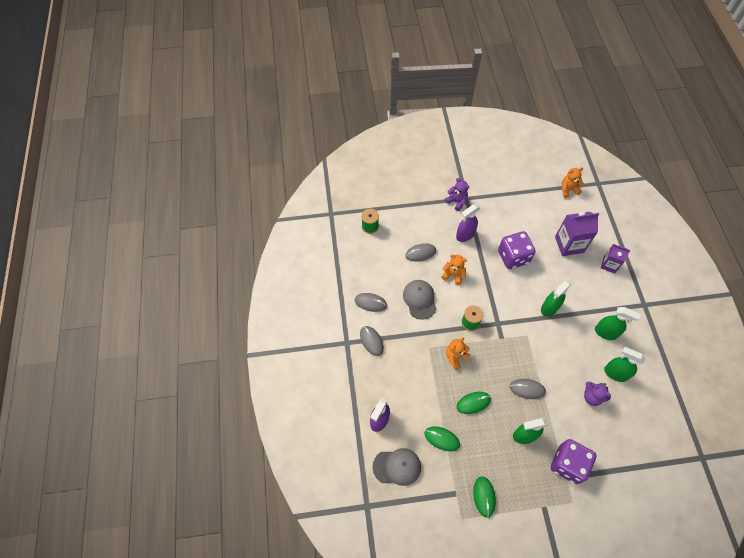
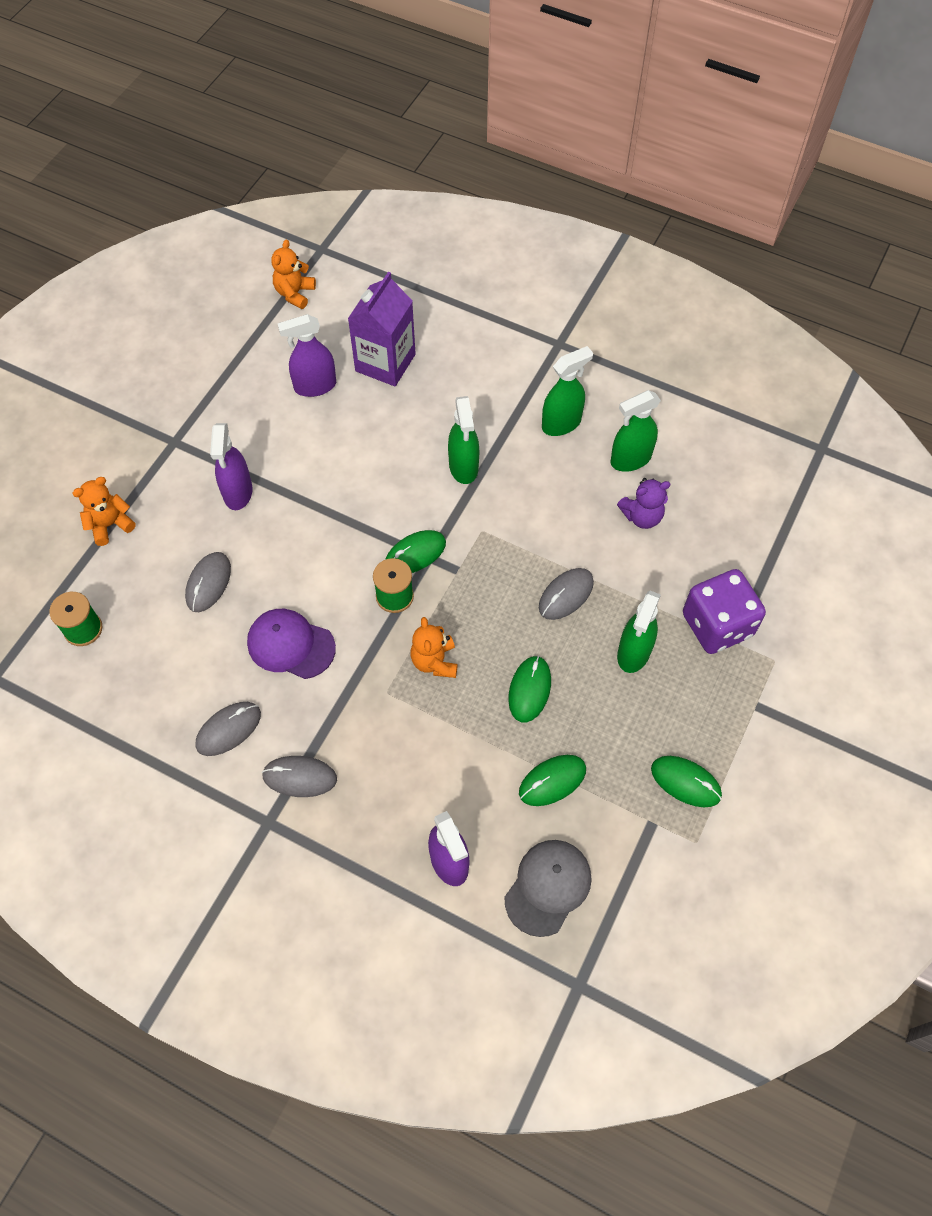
camera: 55 degrees left, 0 degrees up
grey cap [403,280,437,320] -> purple cap [247,609,336,679]
orange teddy bear [442,254,467,285] -> orange teddy bear moved to [72,477,136,546]
purple teddy bear [445,178,469,211] -> none
purple dice [498,231,536,269] -> none
purple carton [601,244,630,273] -> none
none -> purple spray bottle [278,314,336,397]
none -> green mouse [385,530,446,573]

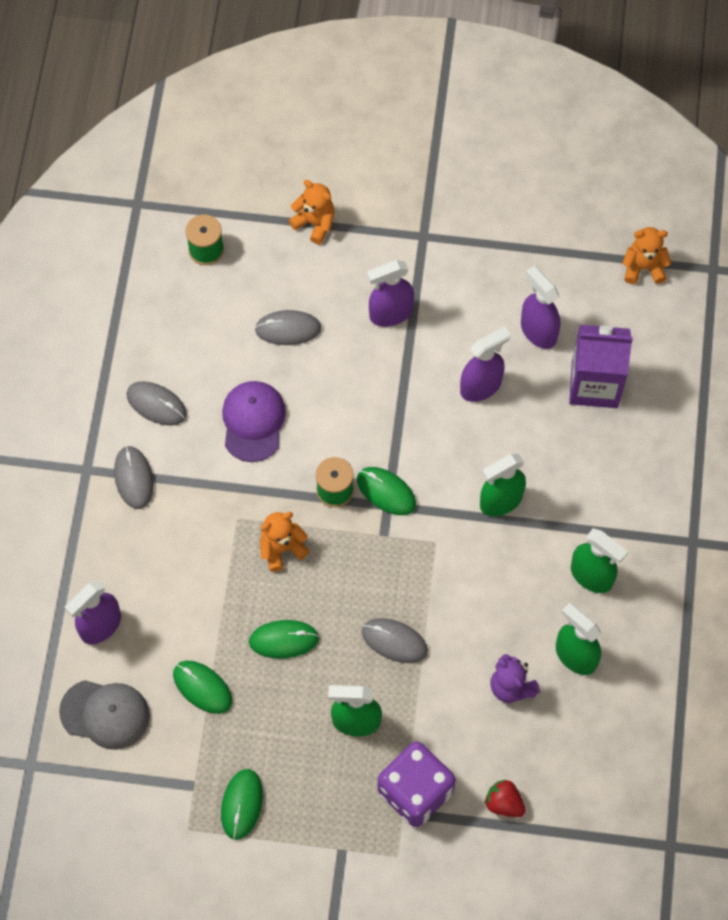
camera: 70 degrees right, 5 degrees up
none -> purple spray bottle [460,327,511,402]
none -> red strawberry [485,780,526,817]

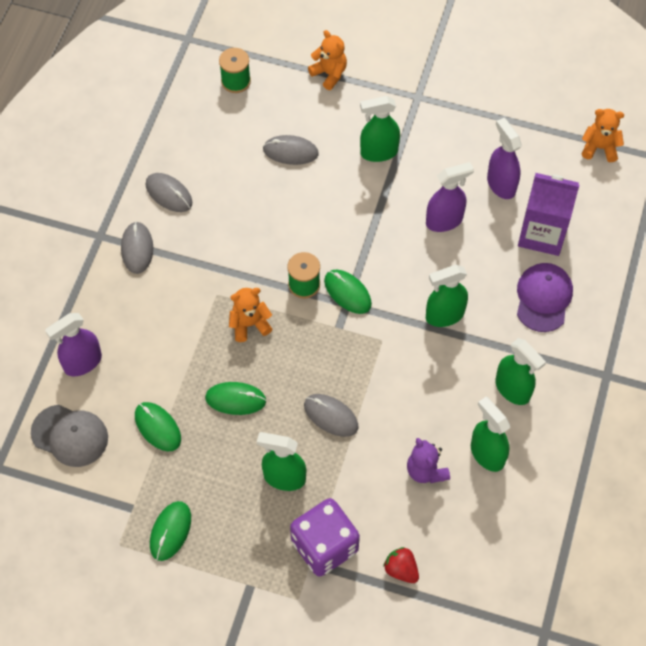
camera: 10 degrees right, 5 degrees down
purple cap [222,381,286,462] -> purple cap moved to [517,263,573,332]
purple spray bottle [367,260,414,327] -> green spray bottle [360,96,400,162]

